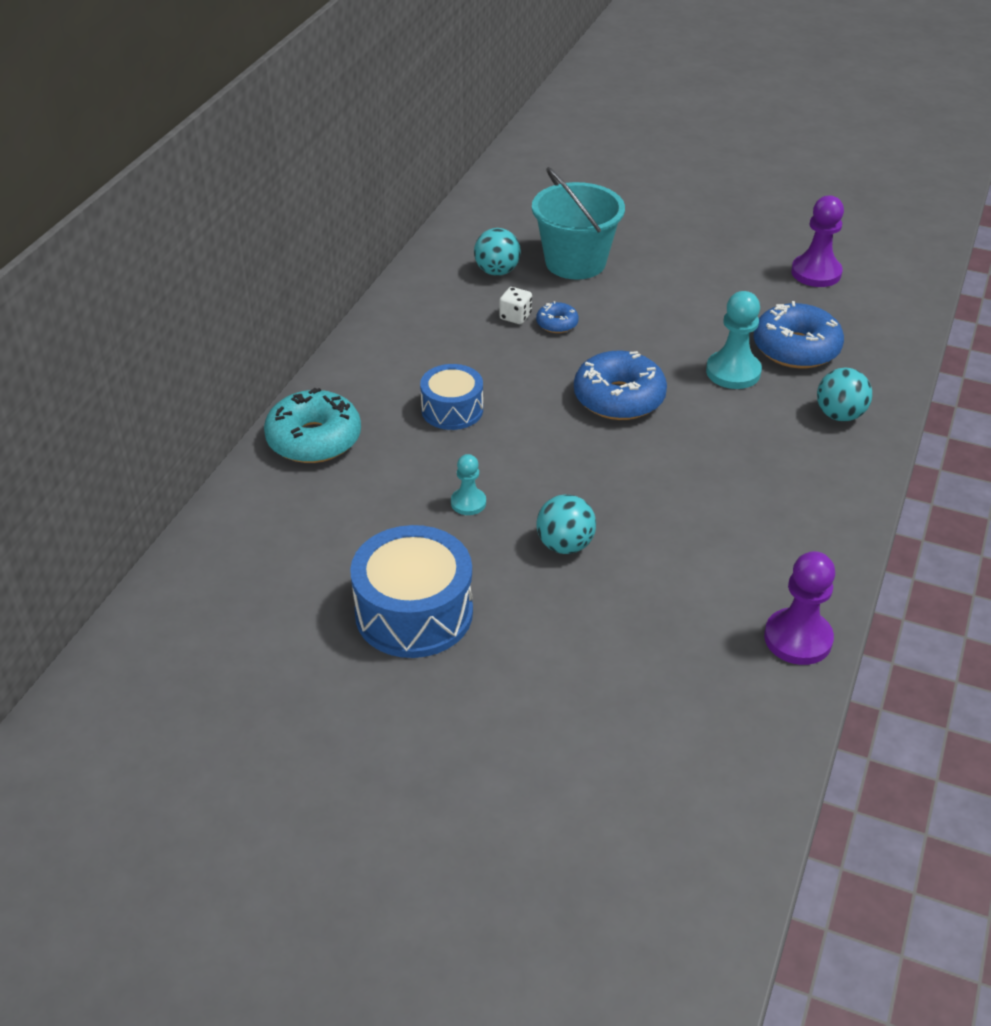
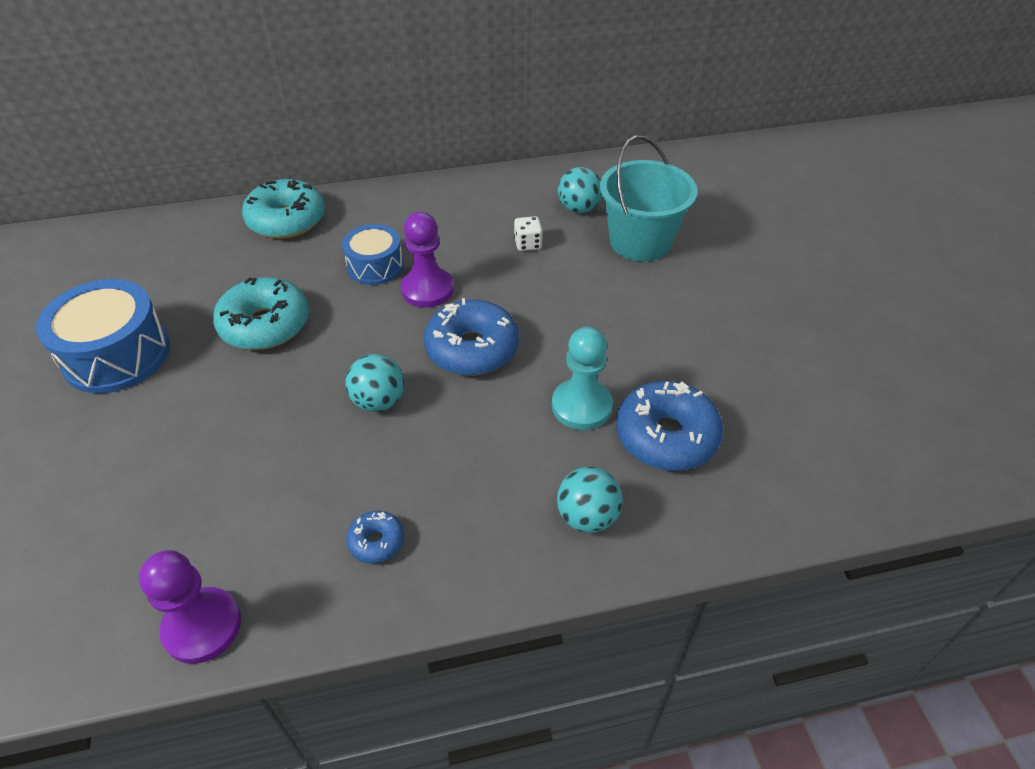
camera: 55 degrees right, 5 degrees up
turquoise pawn [451,454,486,515] -> turquoise donut [213,277,309,350]
blue donut [536,301,579,333] -> blue donut moved to [346,511,404,564]
turquoise ball [536,494,596,554] -> turquoise ball moved to [345,354,404,412]
purple pawn [791,195,844,287] -> purple pawn moved to [400,212,454,308]

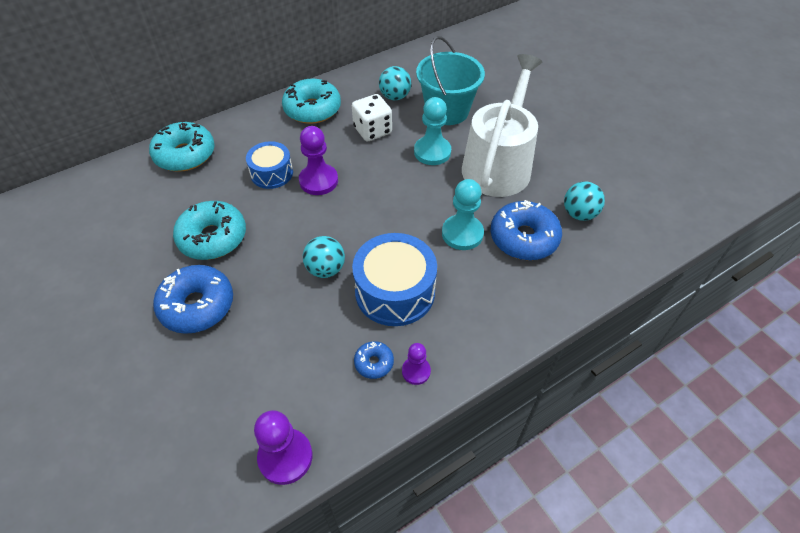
camera: 20 degrees left, 5 degrees up
blue drum [36,279,170,393] -> blue drum moved to [352,233,437,326]
blue donut [424,298,519,376] -> blue donut moved to [153,265,233,334]
white dice [514,216,543,251] -> white dice [352,94,392,141], size x1.71
turquoise ball [557,467,623,533] -> turquoise ball moved to [564,181,605,221]
none -> turquoise donut [282,79,341,124]
none -> purple pawn [402,343,431,385]
none -> turquoise pawn [414,97,451,165]
none -> white watering can [462,54,542,197]

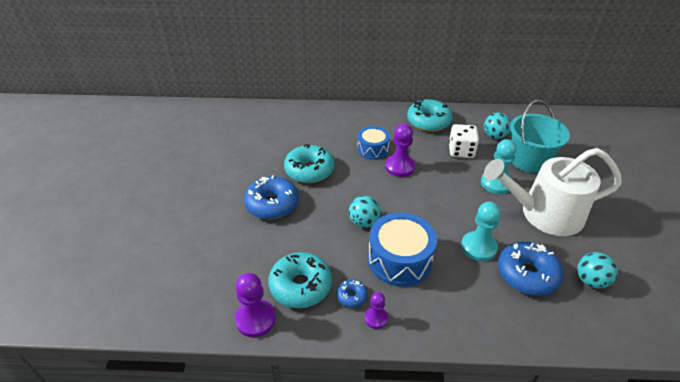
camera: 35 degrees right, 10 degrees down
turquoise donut [149,122,215,171] -> turquoise donut moved to [268,252,332,308]
white watering can [462,54,542,197] -> white watering can turned 150 degrees counterclockwise [484,148,622,236]

